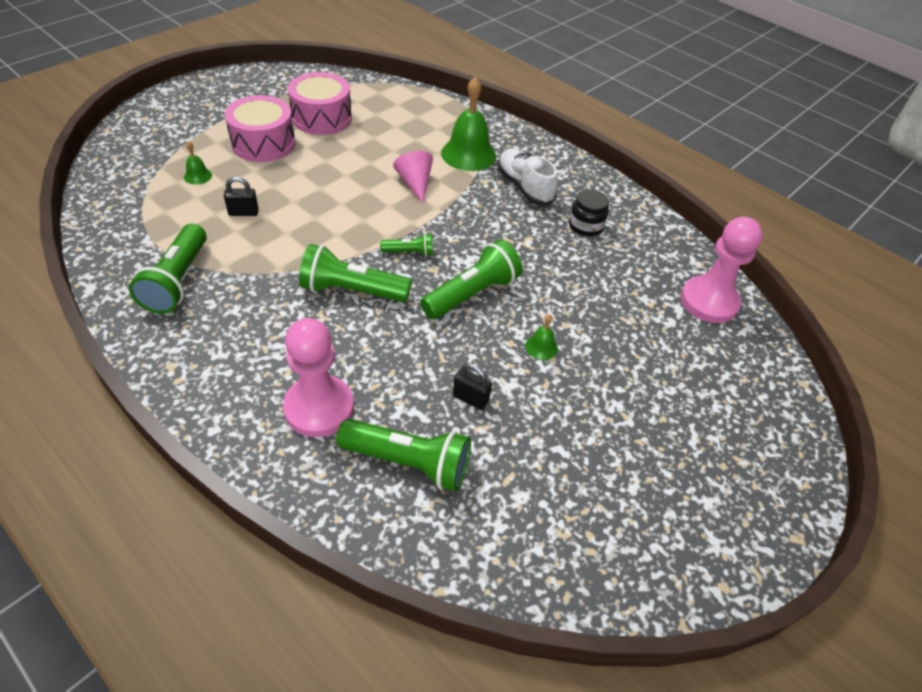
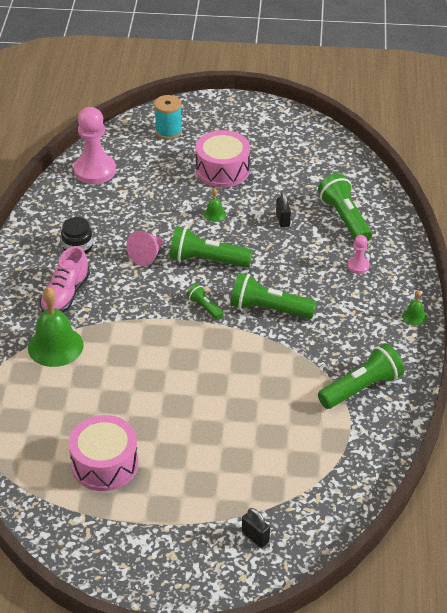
camera: 125 degrees left, 5 degrees down
green bell [184,141,212,185] -> green bell moved to [402,290,427,326]
black padlock [224,177,259,216] -> black padlock moved to [242,508,270,548]
pink drum [225,95,295,162] -> pink drum moved to [196,130,250,188]
pink pawn [283,318,354,437] -> pink pawn [347,235,370,274], size x0.49
green flashlight [299,244,412,302] -> green flashlight turned 135 degrees clockwise [230,273,317,319]
pink cone [393,151,433,203] -> pink cone moved to [127,231,164,266]
white shoe [498,148,558,206] -> pink shoe [40,246,90,313]
none -> turquoise spool [154,95,182,140]

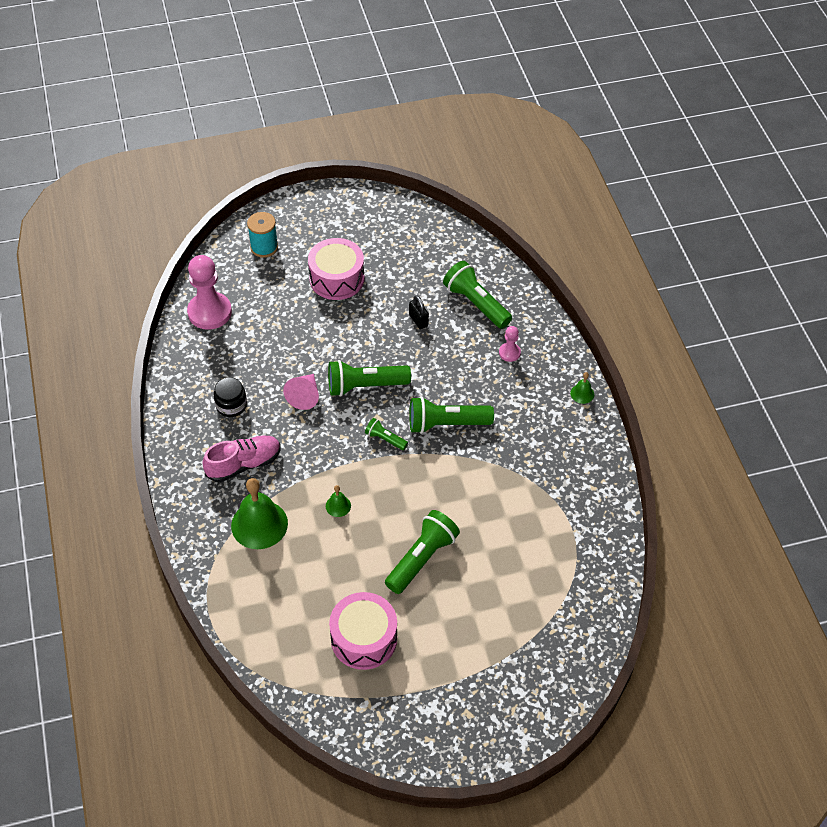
camera: 20 degrees left, 10 degrees up
pink shoe [40,246,90,313] -> pink shoe turned 120 degrees counterclockwise [202,436,281,482]
green bell [203,188,226,222] -> green bell moved to [326,485,351,517]
black padlock [242,508,270,548] -> none
green flashlight [318,343,404,409] -> green flashlight moved to [385,510,460,594]

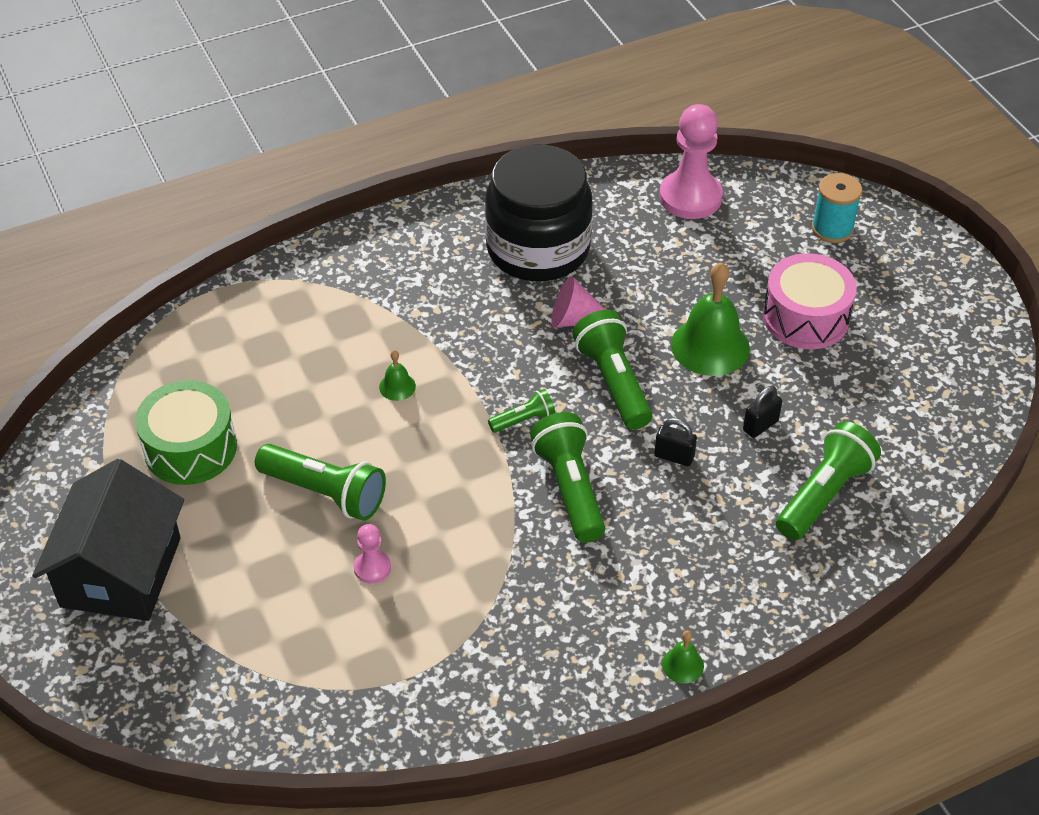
camera: 80 degrees right, 5 degrees down
pink shoe [202,436,281,482] -> none
black jar [214,377,247,417] -> black jar [485,144,593,281], size x2.38
green bell [231,478,288,549] -> green bell moved to [671,262,750,376]
pink drum [329,592,397,670] -> green drum [135,380,237,485]
green flashlight [365,418,408,450] -> green flashlight turned 45 degrees clockwise [488,389,555,433]
pink pawn [499,326,521,362] -> pink pawn moved to [354,524,391,584]
none -> black house [32,459,184,621]
none -> black padlock [654,418,697,466]

